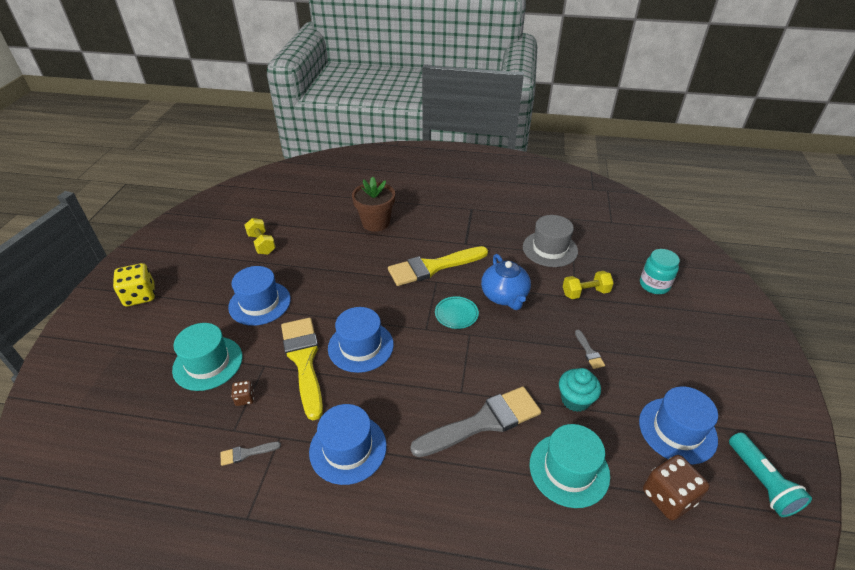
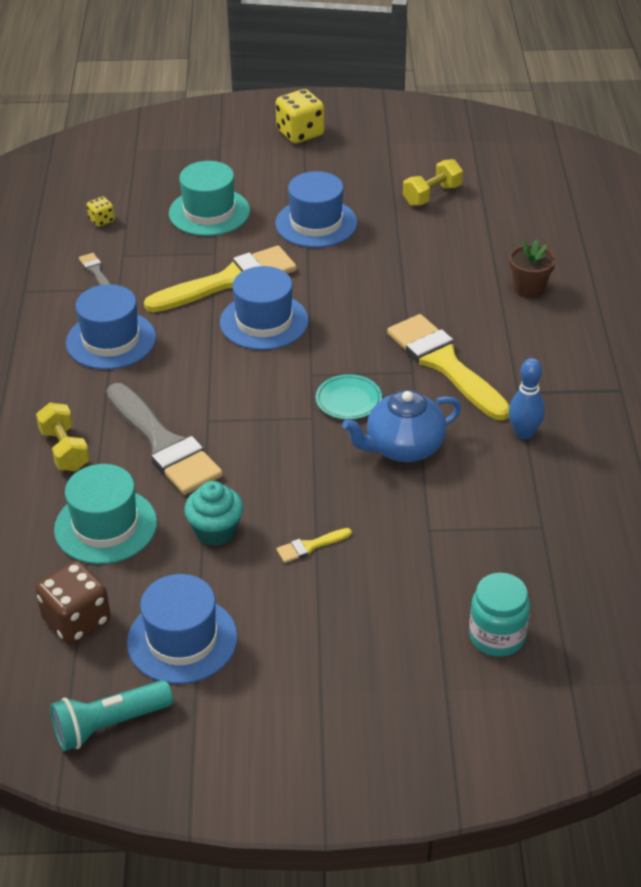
camera: 80 degrees right, 0 degrees up
brown dice [231,380,254,406] -> none
brown flower pot [352,176,395,232] -> brown flower pot [509,240,556,298], size x0.66
grey hat [523,215,578,267] -> none
yellow dumbbell [563,271,614,299] -> yellow dumbbell moved to [36,402,90,471]
grey brush [575,330,605,369] -> yellow brush [277,528,352,563]
none -> yellow dice [87,197,115,227]
none -> blue bowling pin [509,358,545,440]

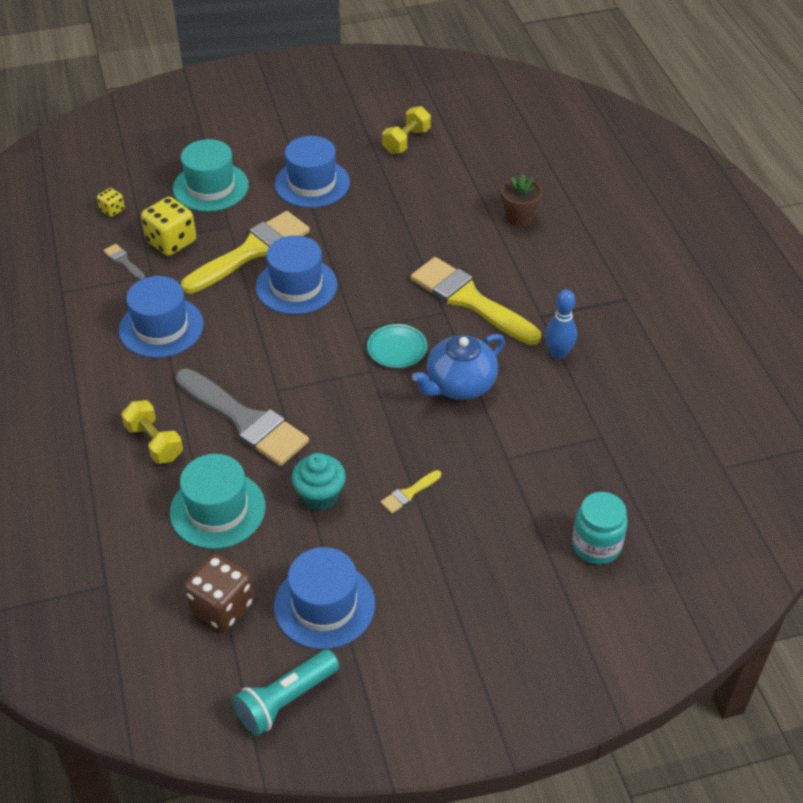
camera: 15 degrees left, 5 degrees up
yellow dice [276,89,324,144] -> yellow dice moved to [141,197,196,256]

